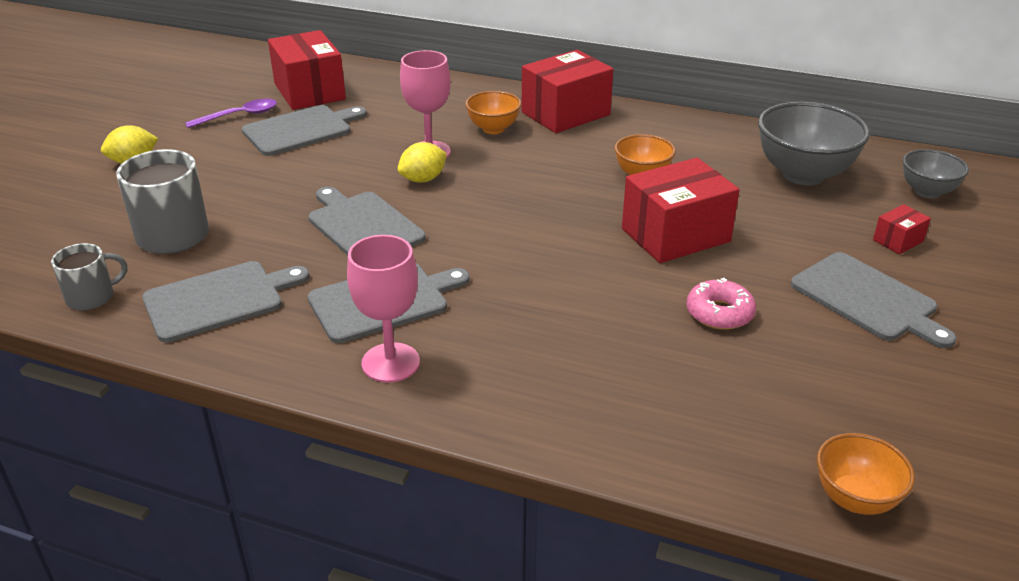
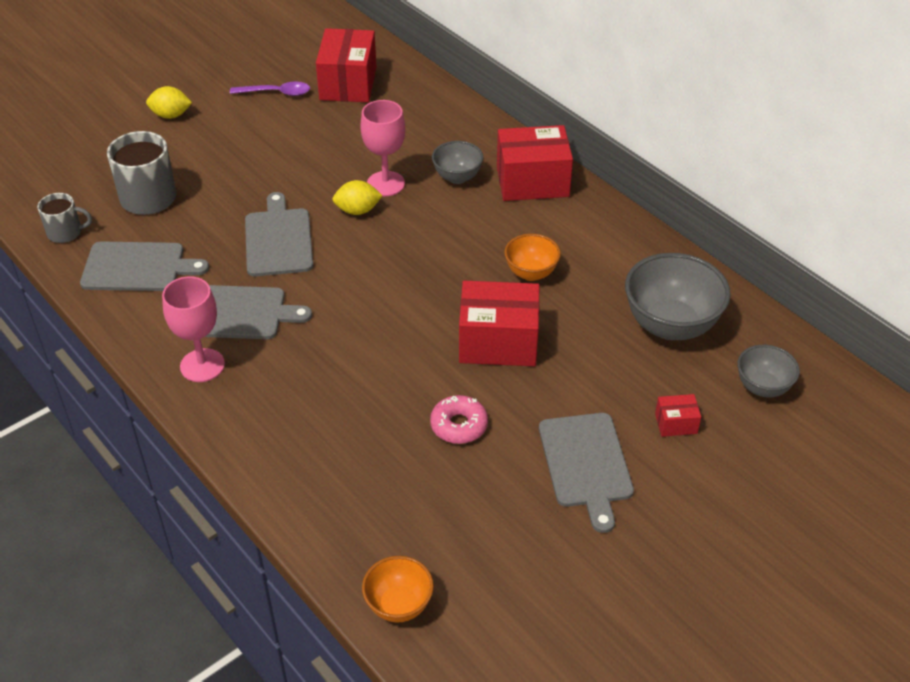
camera: 30 degrees right, 10 degrees up
grey cutting board [242,105,367,156] -> none
orange bowl [465,91,521,134] -> grey bowl [432,141,483,184]

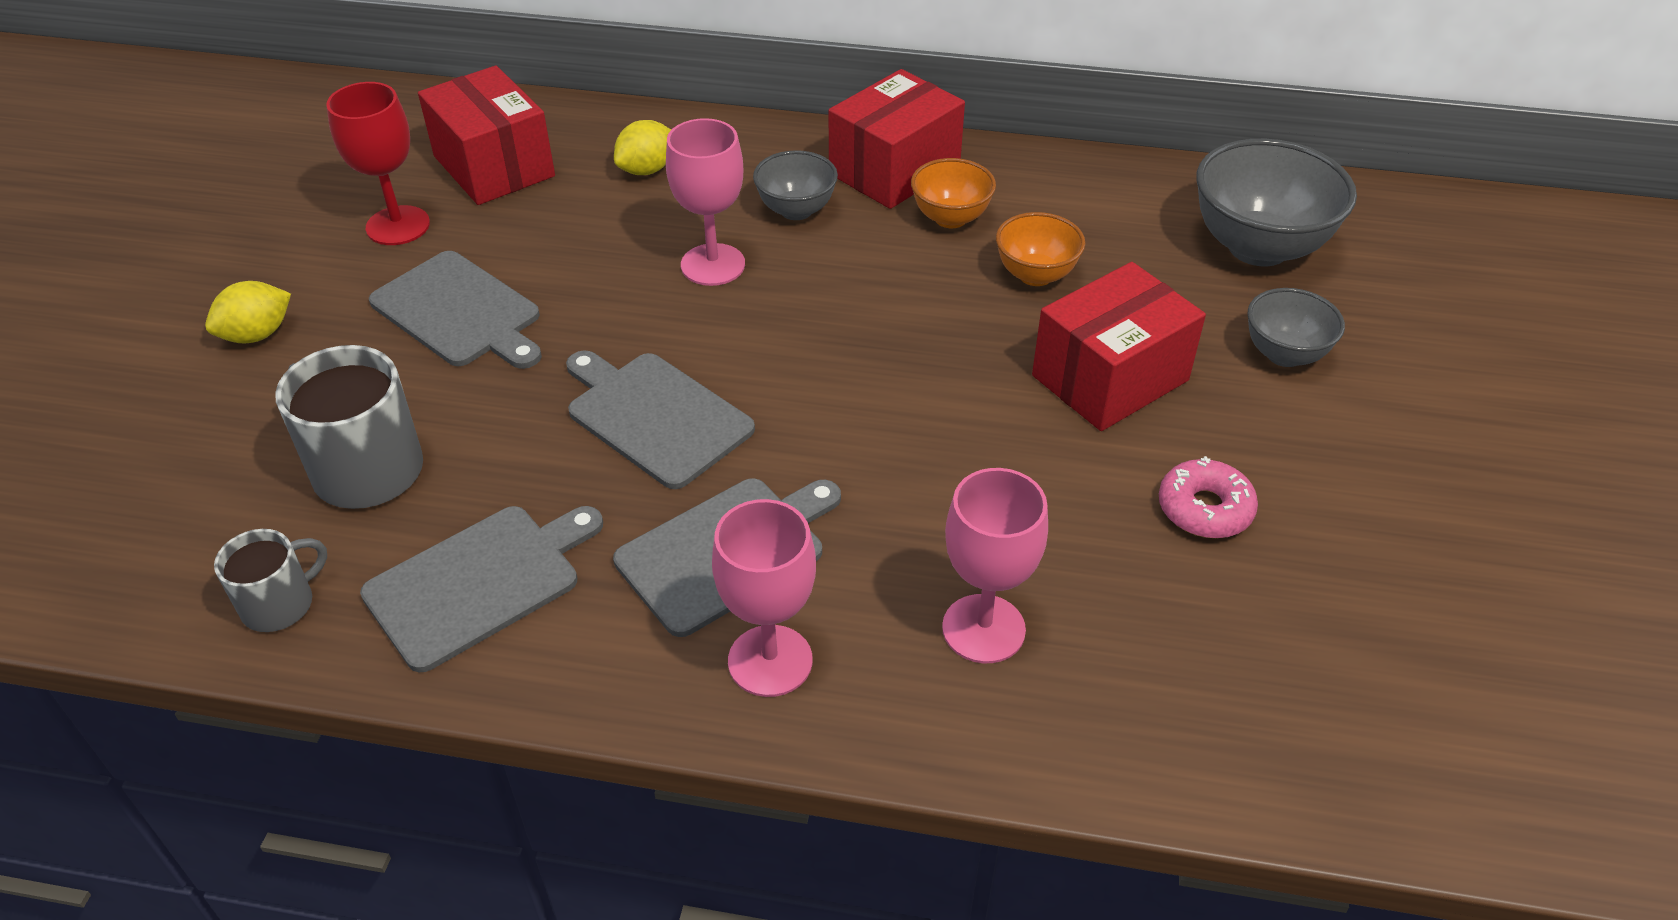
camera: 40 degrees left, 0 degrees up
purple spoon [230,81,310,96] -> red goblet [326,82,430,245]
yellow lemon [332,180,383,215] -> yellow lemon moved to [614,120,671,175]
orange bowl [362,556,434,622] -> orange bowl moved to [911,158,996,228]
grey cutting board [539,413,634,533] -> grey cutting board moved to [369,251,542,369]
red box [655,394,701,437] -> none
grey bowl [737,345,800,398] -> grey bowl moved to [1247,288,1345,367]
none -> pink goblet [942,468,1048,663]

